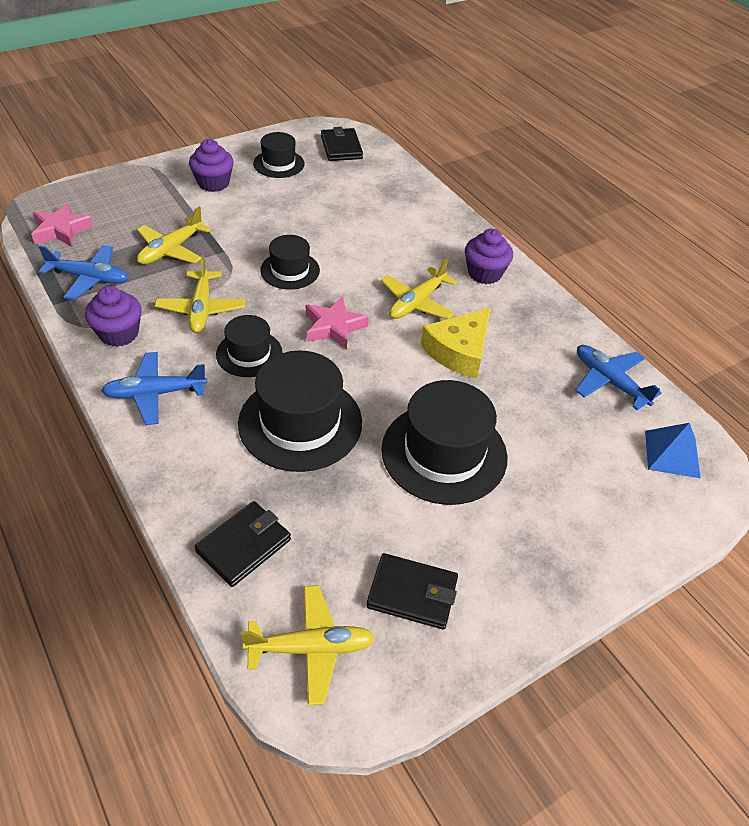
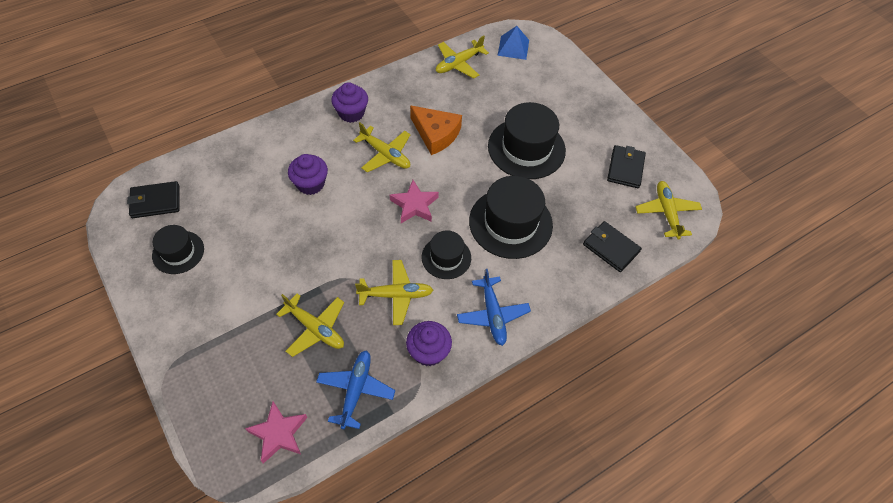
camera: 90 degrees left, 10 degrees up
purple cupcake [189,139,234,192] -> purple cupcake moved to [288,154,328,195]
black hat [260,235,320,290] -> none
yellow cheese [421,308,490,378] -> orange cheese [410,105,462,155]
blue plane [575,345,662,410] -> yellow plane [436,36,489,78]

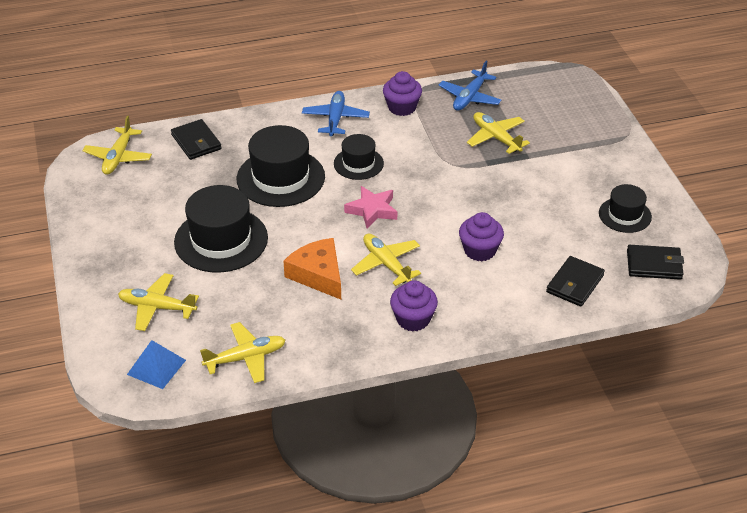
camera: 160 degrees left, 15 degrees down
pink star [245,401,307,464] -> none
yellow plane [355,260,433,325] -> yellow plane moved to [118,273,199,331]
black wallet [607,145,646,188] -> black wallet moved to [546,256,605,307]

